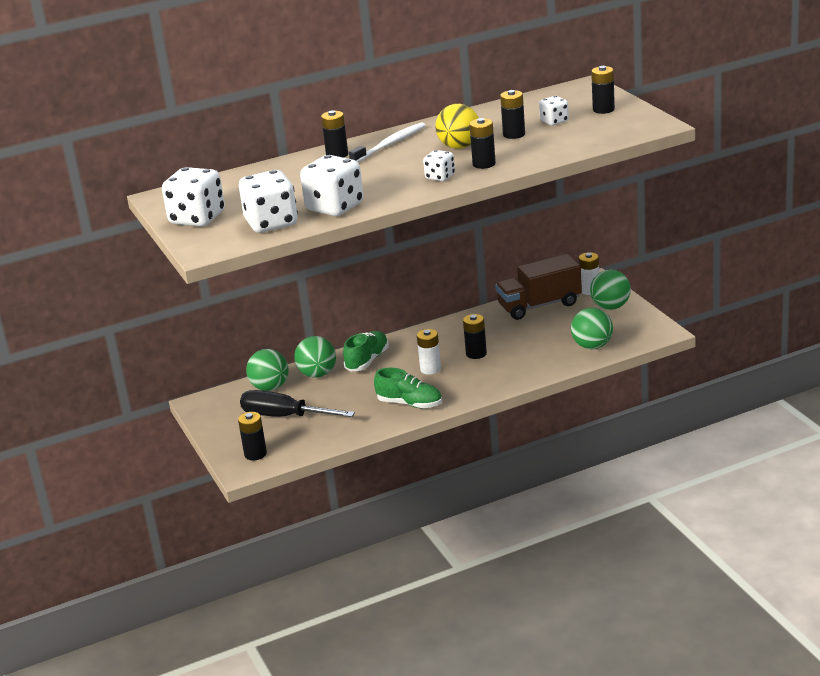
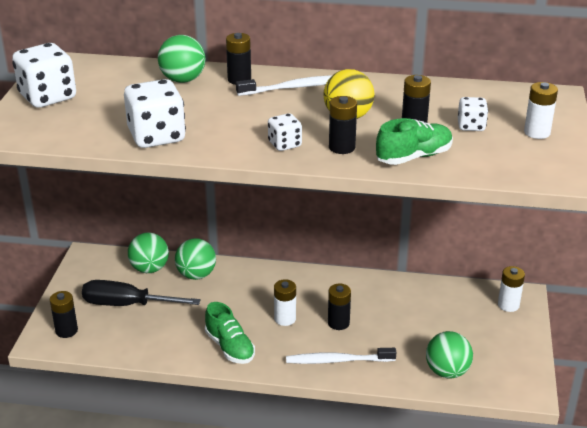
camera: 30 degrees right, 5 degrees up
white dice [239,170,298,233] -> none
black screwdriver [240,390,355,417] -> black screwdriver turned 45 degrees counterclockwise [82,280,201,306]
green shoe [343,331,389,371] -> green shoe moved to [376,118,453,165]
brown truck [495,254,582,320] -> none
green ball [590,270,631,310] -> green ball moved to [158,35,205,83]
black battery [591,66,615,114] -> white battery [524,82,558,139]
none -> white toothbrush [286,348,396,364]

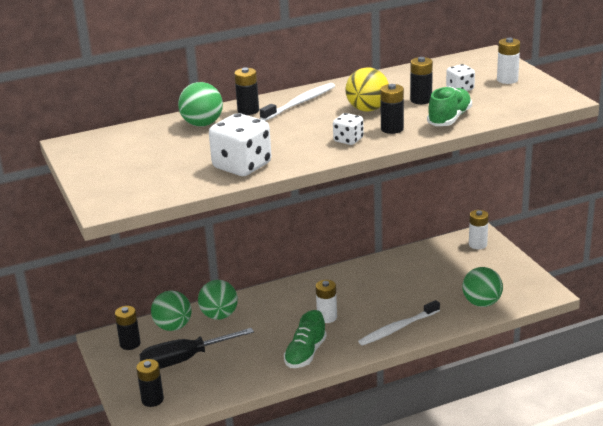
camera: 30 degrees left, 5 degrees down
white dice [12,43,76,108] -> none
green shoe [205,302,255,364] -> green shoe turned 90 degrees clockwise [284,310,327,368]
black battery [328,283,351,330] -> black battery moved to [115,306,140,350]

